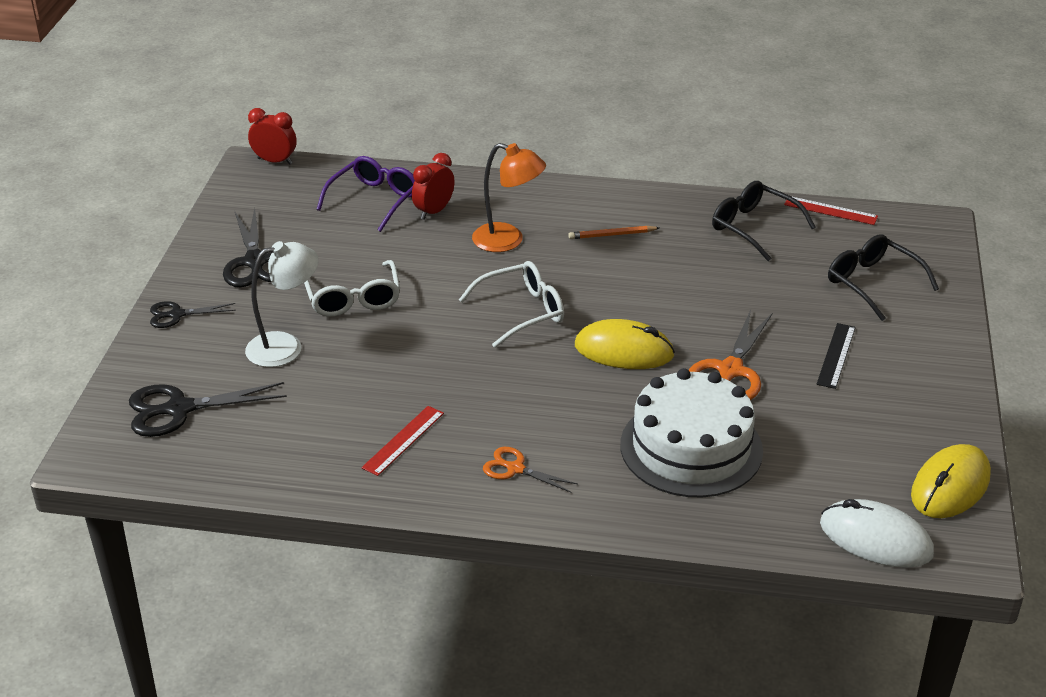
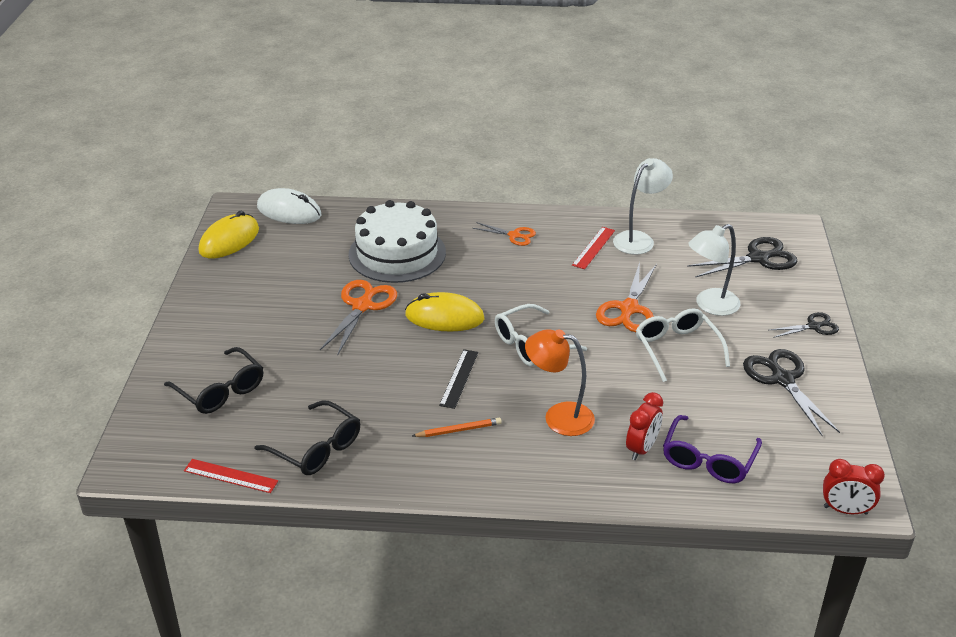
camera: 175 degrees right, 0 degrees up
black ruler [817,323,856,389] -> black ruler moved to [439,349,478,409]
none -> orange scissors [596,262,657,332]
none -> white lamp [613,158,673,255]

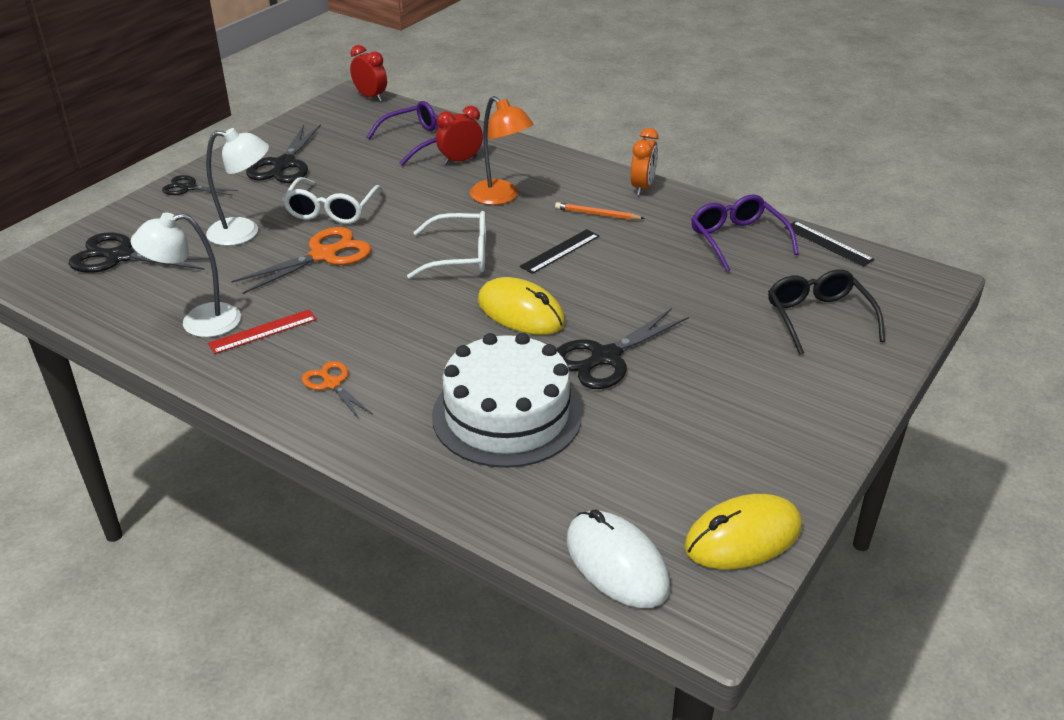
camera: 150 degrees left, 0 degrees up
red ruler [184,459,278,493] -> black ruler [785,221,874,267]
black glasses [255,400,360,475] -> purple glasses [691,194,799,272]
orange scissors [320,280,397,356] -> black scissors [556,308,689,389]
none -> orange clock [631,128,659,196]

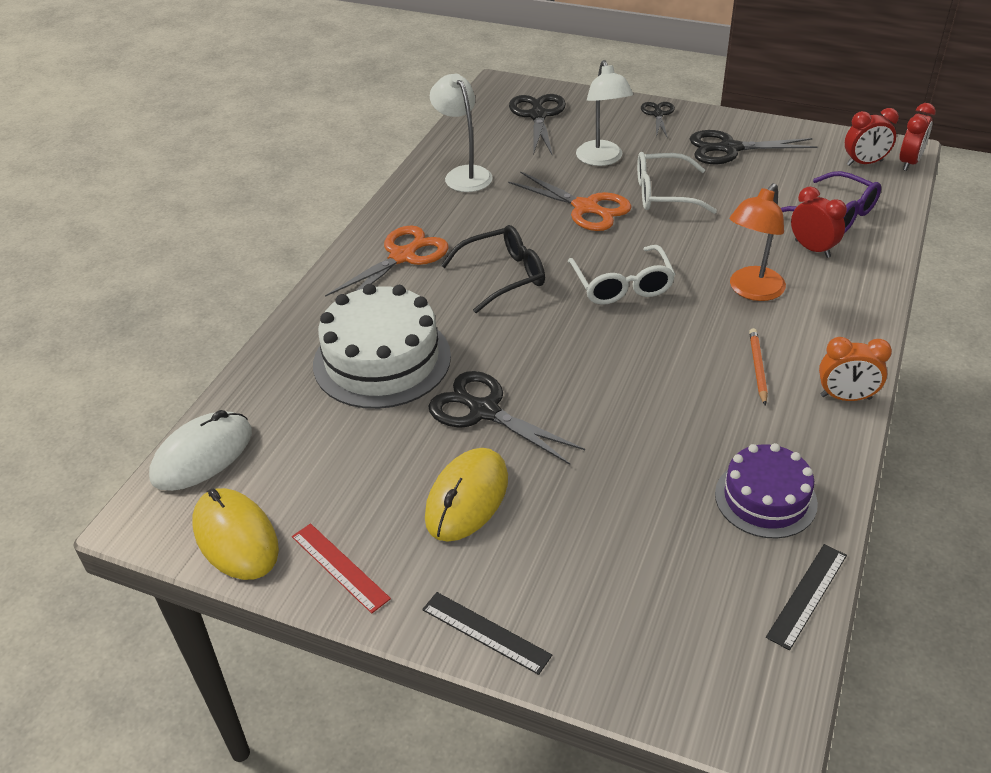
camera: 80 degrees right, 5 degrees up
red ruler [208,310,317,354] -> red ruler moved to [292,523,391,613]
orange scissors [302,361,373,419] -> orange scissors [325,225,448,297], size x1.70
yellow mouse [478,277,565,335] -> yellow mouse moved to [425,448,508,542]
black ruler [520,229,599,274] -> black ruler moved to [422,592,552,675]
purple glasses [691,194,799,272] -> purple cake [715,443,818,539]
black glasses [768,269,885,355] -> black glasses moved to [441,225,545,313]
none -> red clock [845,108,899,166]

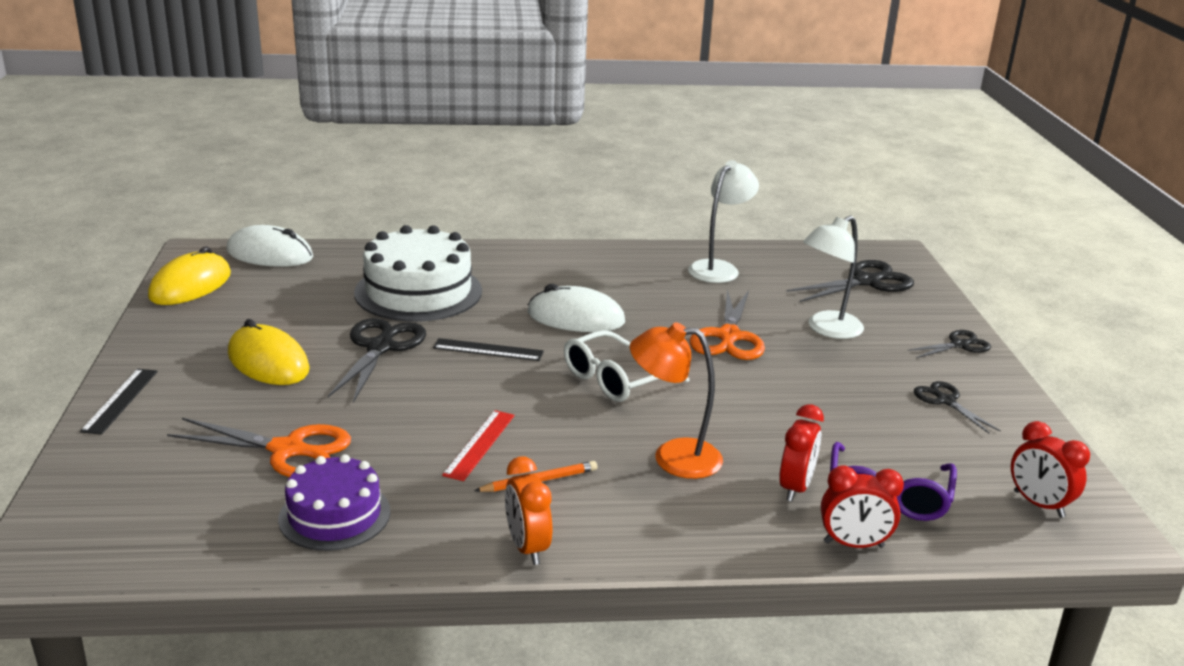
camera: 60 degrees right, 15 degrees down
red ruler [292,523,391,613] -> red ruler moved to [442,410,515,481]
orange scissors [325,225,448,297] -> orange scissors moved to [167,418,351,477]
yellow mouse [425,448,508,542] -> yellow mouse turned 45 degrees clockwise [228,319,310,385]
black glasses [441,225,545,313] -> white mouse [528,284,625,332]
white glasses [637,152,717,214] -> none
black scissors [690,130,817,164] -> black scissors [914,381,1001,434], size x0.59
black ruler [766,544,847,650] -> black ruler moved to [433,338,544,361]
red clock [900,103,936,171] -> red clock moved to [821,465,904,548]

